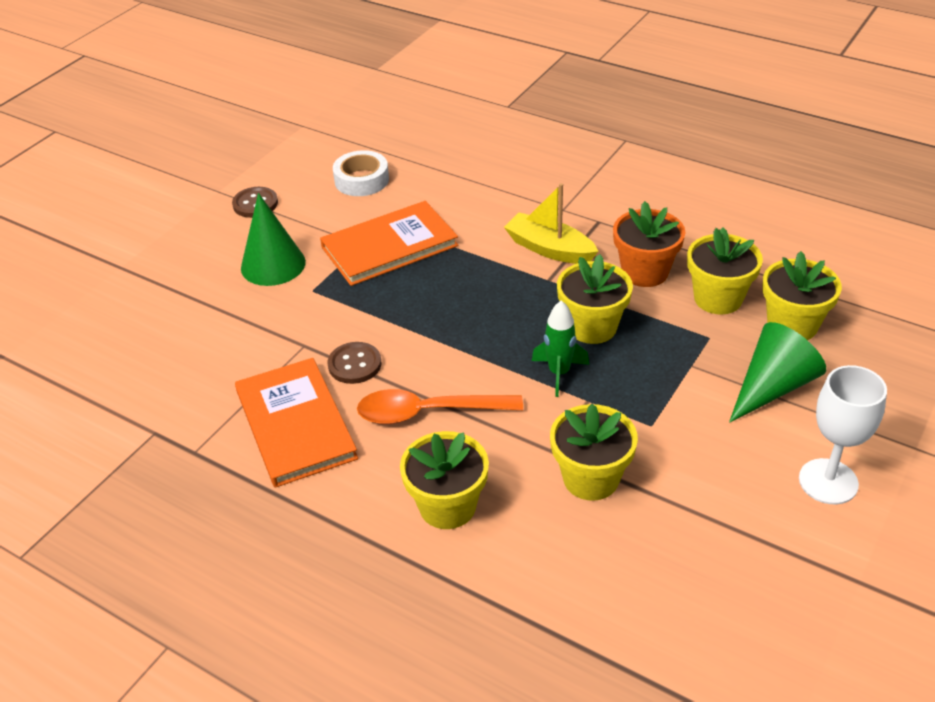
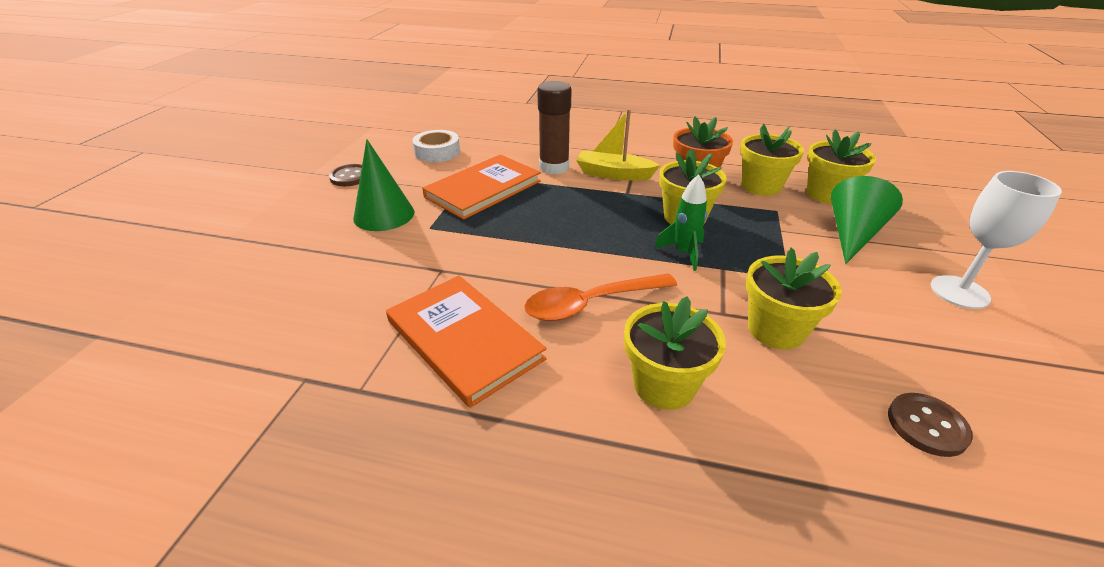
camera: 20 degrees left, 5 degrees down
brown button [328,342,381,384] -> brown button moved to [888,393,973,457]
none -> brown glue stick [537,81,572,174]

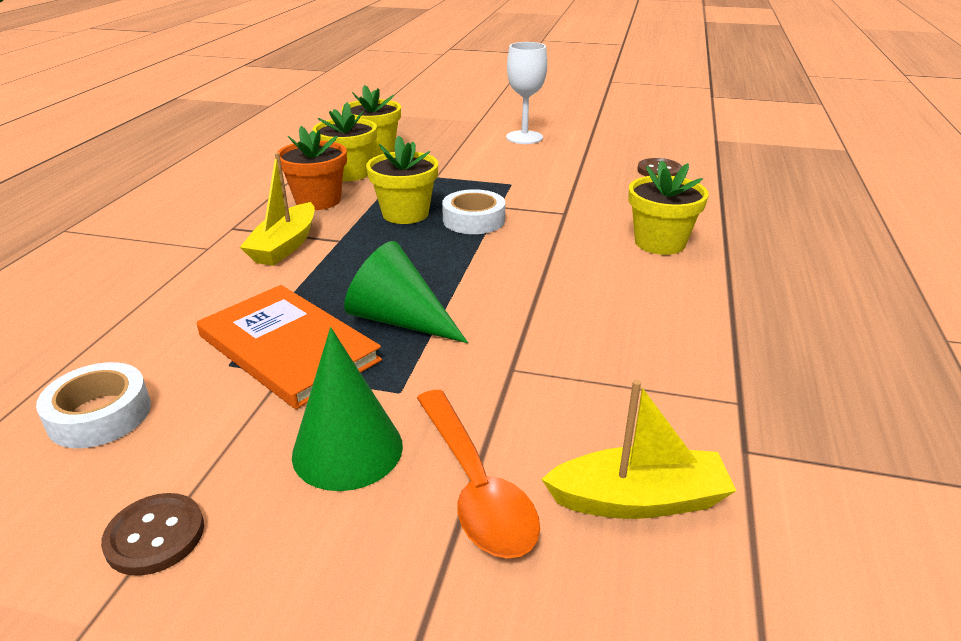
camera: 90 degrees left, 5 degrees down
orange book [386,276,547,408] -> none
orange spoon [524,273,677,321] -> orange spoon moved to [417,390,540,559]
brown glue stick [537,81,572,174] -> none
green rocket [655,174,707,271] -> white tape [442,189,505,234]
yellow flower pot [746,248,842,349] -> none
green cone [831,176,903,264] -> green cone moved to [344,241,468,343]
none -> yellow boat [542,380,736,519]

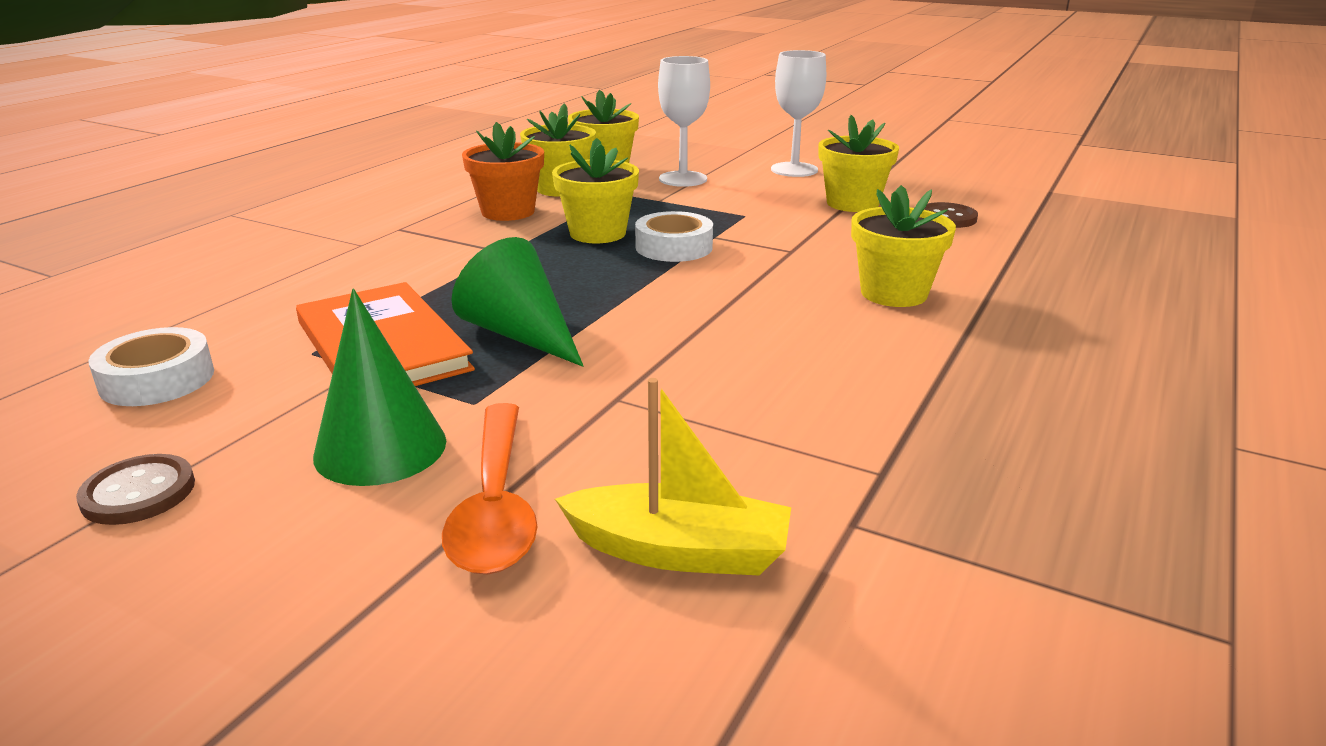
camera: 15 degrees right, 5 degrees down
yellow boat [240,153,315,266] -> none
none -> white goblet [658,56,710,187]
none -> yellow flower pot [819,115,899,212]

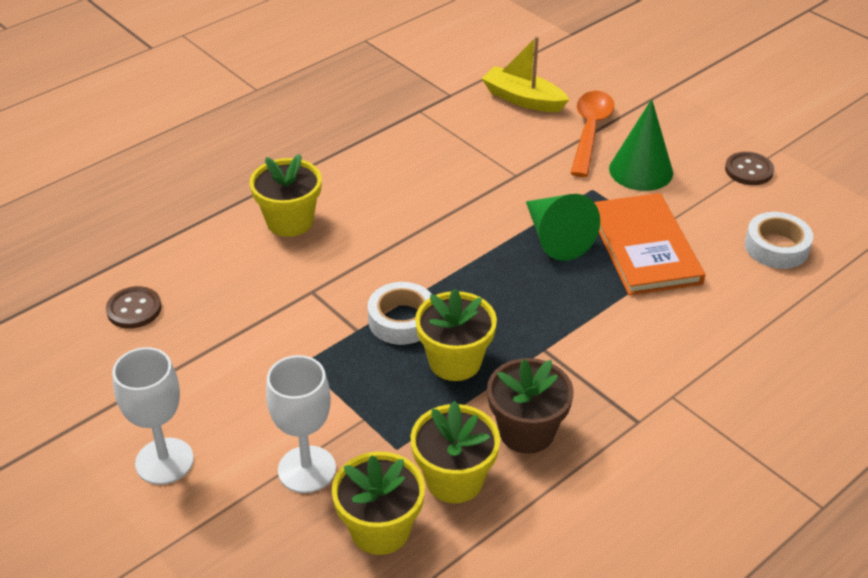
camera: 160 degrees left, 15 degrees up
orange flower pot [462,122,544,221] -> brown flower pot [487,358,574,454]
yellow flower pot [819,115,899,212] -> none

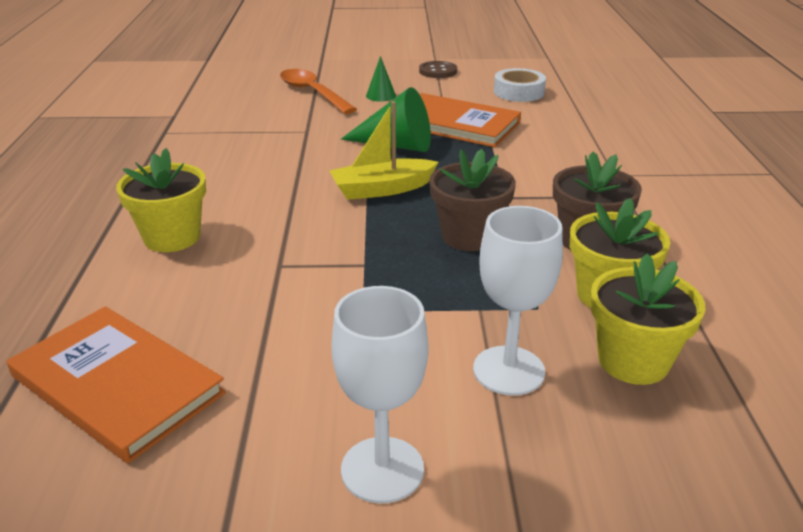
camera: 50 degrees left, 10 degrees down
brown button [106,286,162,329] -> orange book [7,306,226,463]
white tape [368,282,431,345] -> none
yellow flower pot [415,289,497,381] -> brown flower pot [429,149,516,251]
yellow boat [482,36,569,112] -> yellow boat moved to [330,101,439,200]
green cone [609,99,673,191] -> green cone [366,56,396,102], size x0.54

